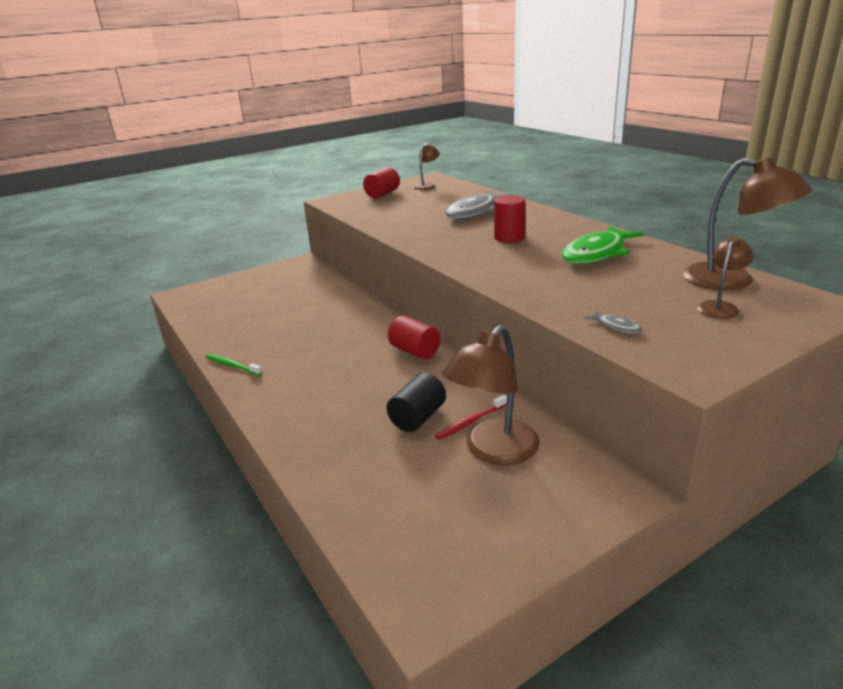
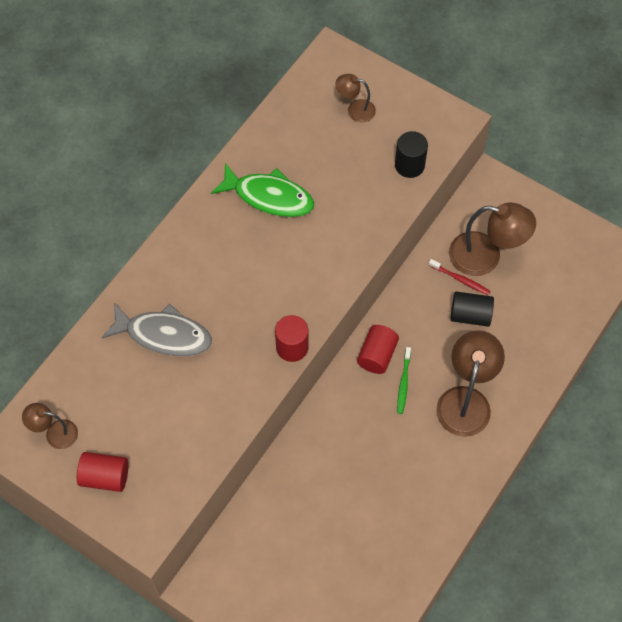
camera: 115 degrees left, 35 degrees up
green toothbrush [206,354,262,375] -> green toothbrush moved to [397,347,411,414]
red cylinder [494,195,526,243] -> red cylinder moved to [275,315,309,362]
grey fish [584,311,642,334] -> black cylinder [395,131,428,178]
brown lamp [683,157,812,290] -> brown lamp moved to [436,330,505,437]

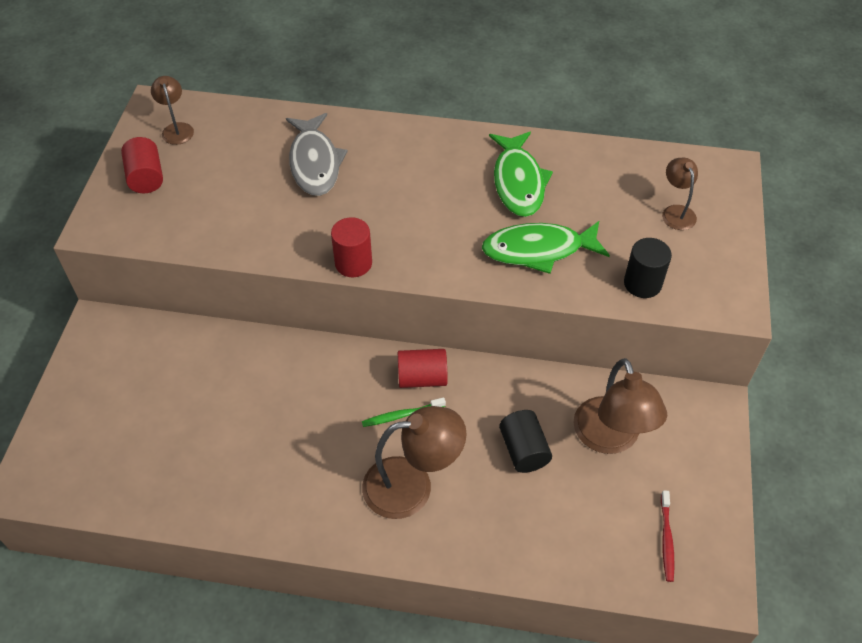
camera: 65 degrees right, 10 degrees down
red toothbrush [428,259,490,295] -> red toothbrush moved to [661,490,674,582]
none -> green fish [482,221,610,274]

